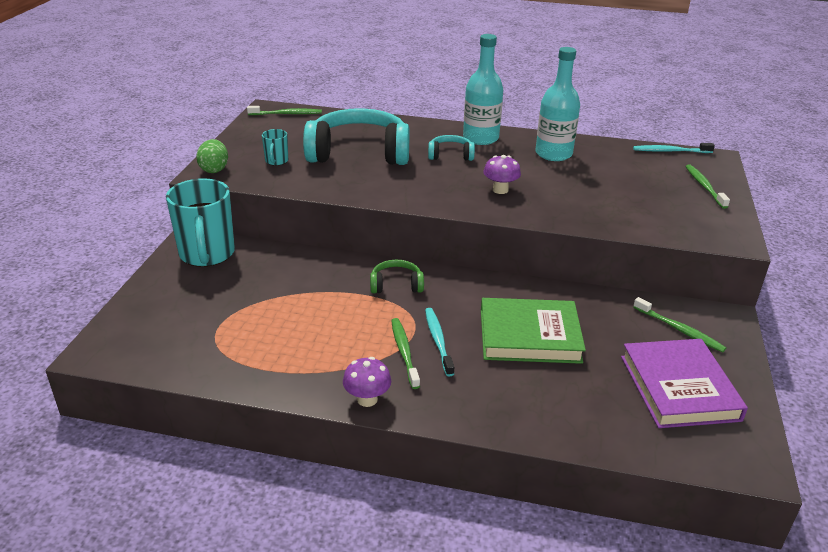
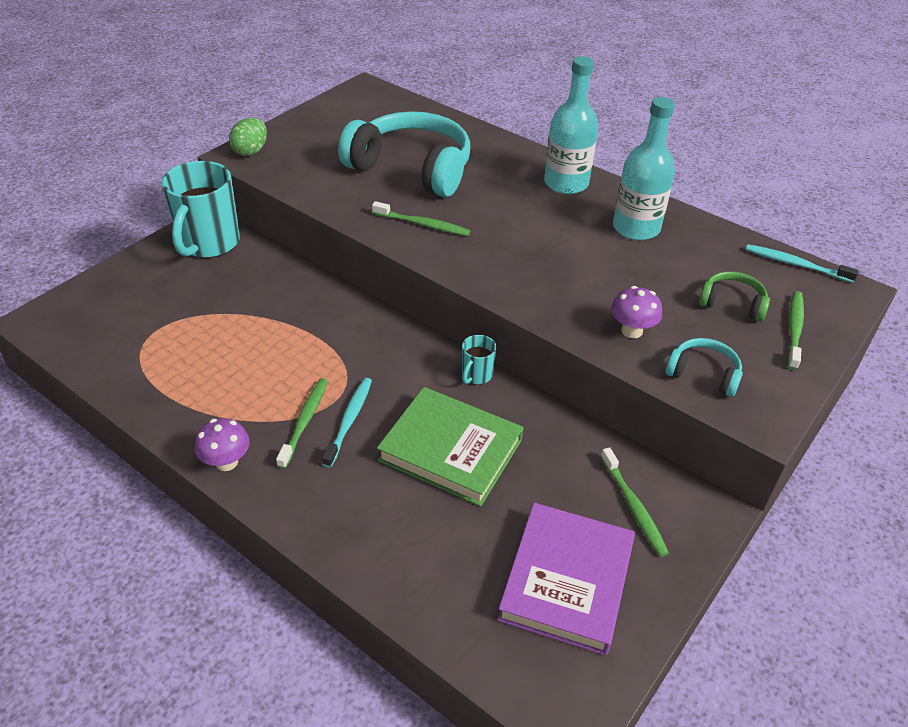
camera: 25 degrees right, 10 degrees up
green toothbrush [247,106,322,115] -> green toothbrush moved to [372,201,470,236]
turquoise mug [262,129,288,165] -> turquoise mug moved to [462,335,497,385]
green headphones [370,260,424,293] -> green headphones moved to [699,271,770,321]
turquoise headphones [428,135,475,161] -> turquoise headphones moved to [666,338,743,397]
purple mushroom [484,155,521,194] -> purple mushroom moved to [611,286,662,338]

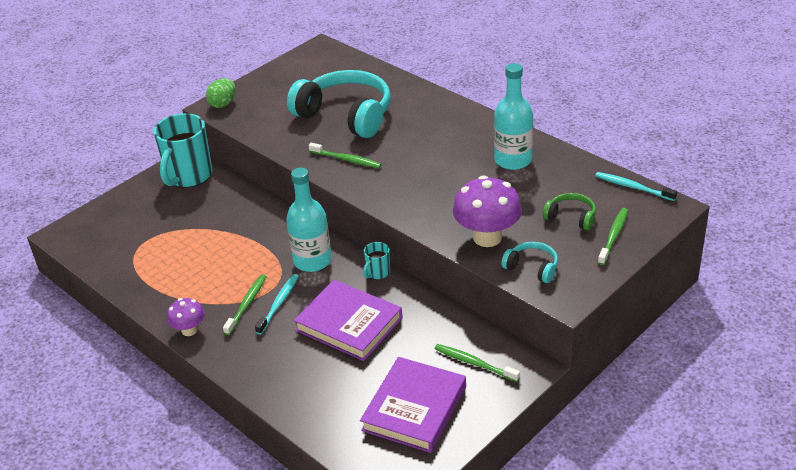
camera: 10 degrees right, 5 degrees down
green book [377,387,524,506] -> purple book [294,280,403,361]
turquoise bottle [544,56,598,194] -> turquoise bottle moved to [286,168,332,272]
green toothbrush [601,447,669,557] -> green toothbrush turned 135 degrees clockwise [435,344,520,382]
purple mushroom [611,286,662,338] -> purple mushroom [453,175,522,247], size x1.81

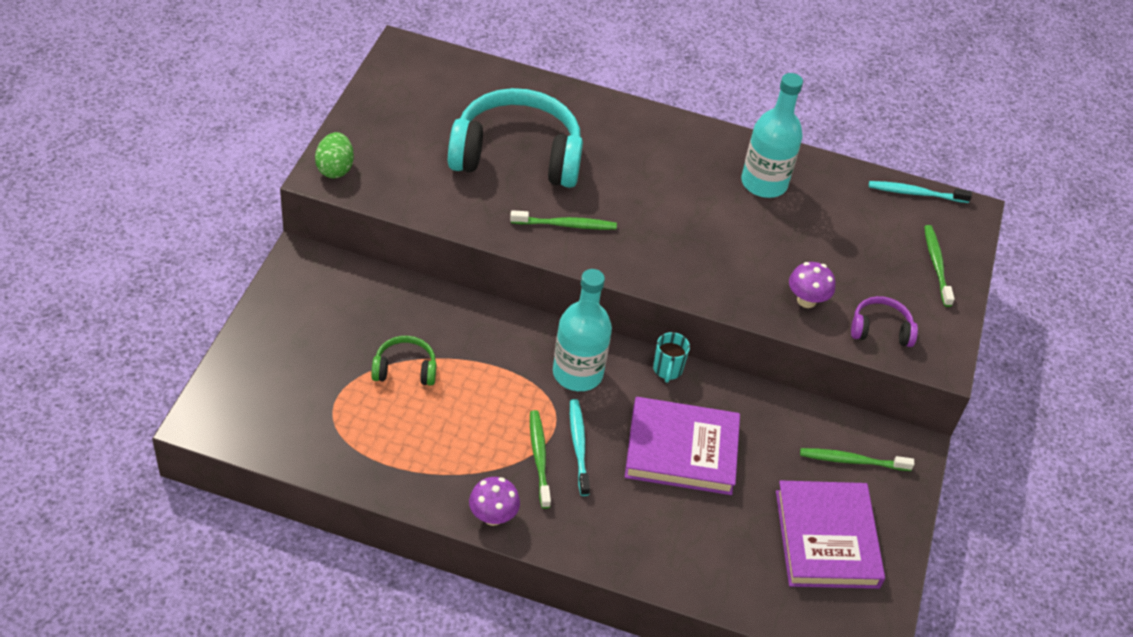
camera: 35 degrees left, 10 degrees up
turquoise mug [154,113,212,188] -> none
purple mushroom [453,175,522,247] -> purple mushroom [789,262,835,308], size x0.55
turquoise headphones [501,242,558,283] -> purple headphones [851,296,918,347]
green headphones [543,193,596,230] -> green headphones moved to [371,336,436,386]

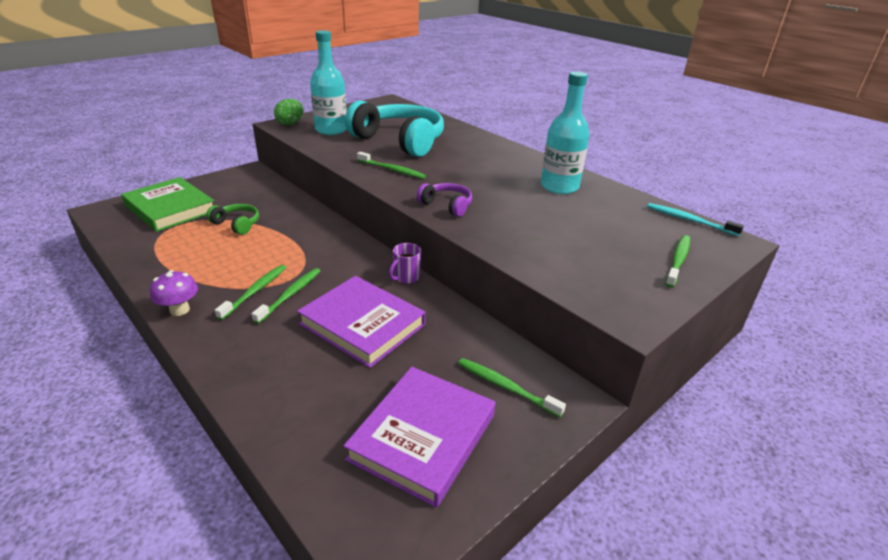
camera: 35 degrees right, 15 degrees down
turquoise bottle [553,269,612,391] -> turquoise bottle moved to [310,30,347,135]
turquoise toothbrush [570,399,590,496] -> green toothbrush [252,268,320,324]
turquoise mug [653,332,690,383] -> purple mug [389,243,421,284]
purple mushroom [789,262,835,308] -> none
purple headphones [851,296,918,347] -> purple headphones moved to [417,183,472,217]
none -> green book [121,177,214,232]

